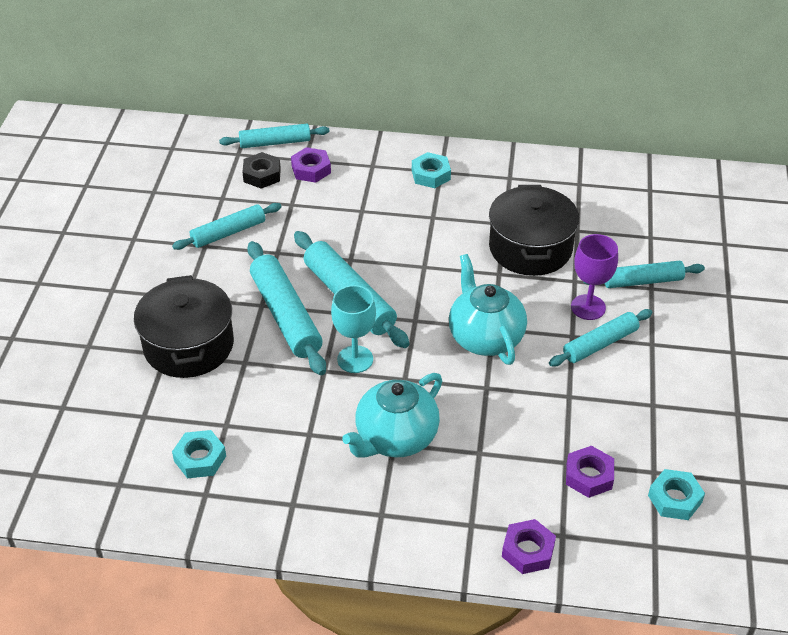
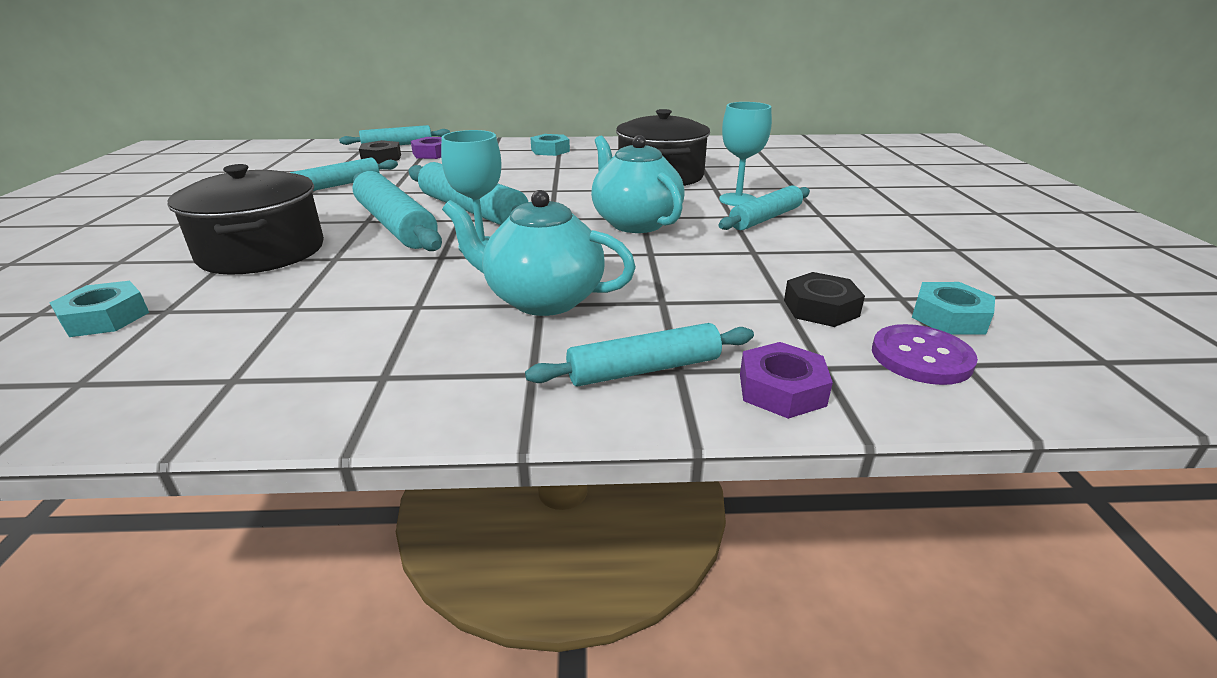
camera: 10 degrees left, 15 degrees down
turquoise nut [172,430,226,478] -> turquoise nut moved to [49,281,149,337]
turquoise teapot [342,373,442,458] -> turquoise teapot turned 75 degrees clockwise [442,190,636,316]
purple nut [566,446,614,498] -> black nut [784,272,865,327]
purple goblet [571,234,618,320] -> turquoise goblet [719,102,772,206]
turquoise rolling pin [583,261,705,288] -> turquoise rolling pin moved to [525,323,754,387]
none -> purple button [872,324,978,385]

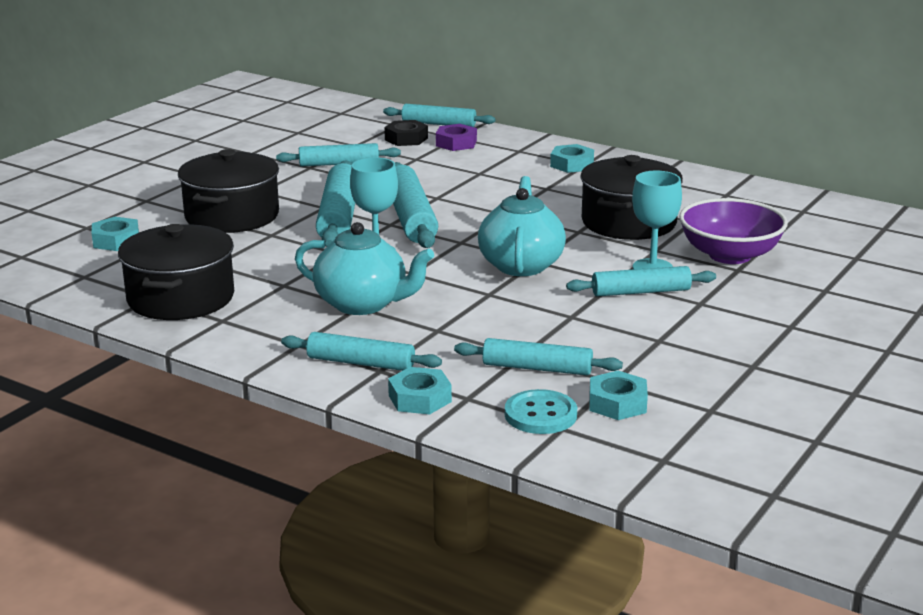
camera: 35 degrees right, 5 degrees down
turquoise teapot [442,190,636,316] -> turquoise teapot turned 150 degrees clockwise [295,222,434,315]
purple nut [740,342,833,419] -> turquoise nut [388,367,452,414]
black nut [784,272,865,327] -> turquoise rolling pin [454,338,623,375]
purple button [872,324,978,385] -> turquoise button [505,389,577,434]
none -> black pot [118,224,234,320]
none -> purple bowl [679,198,788,264]

